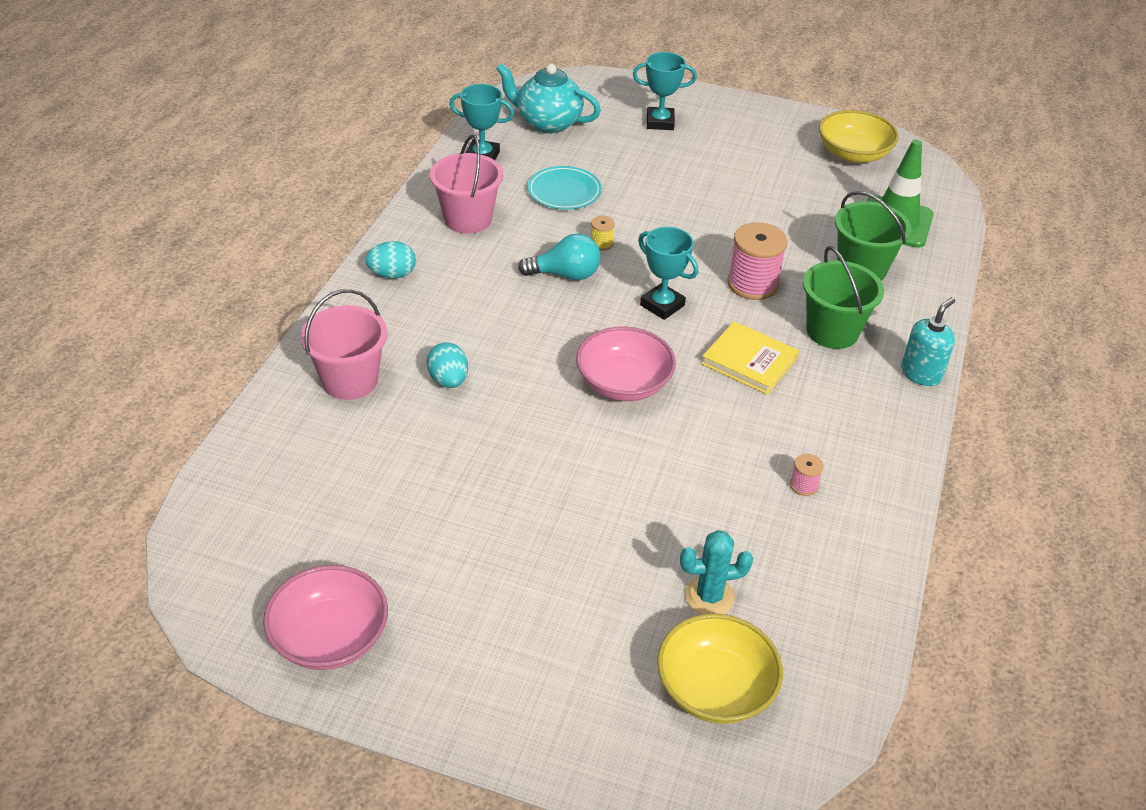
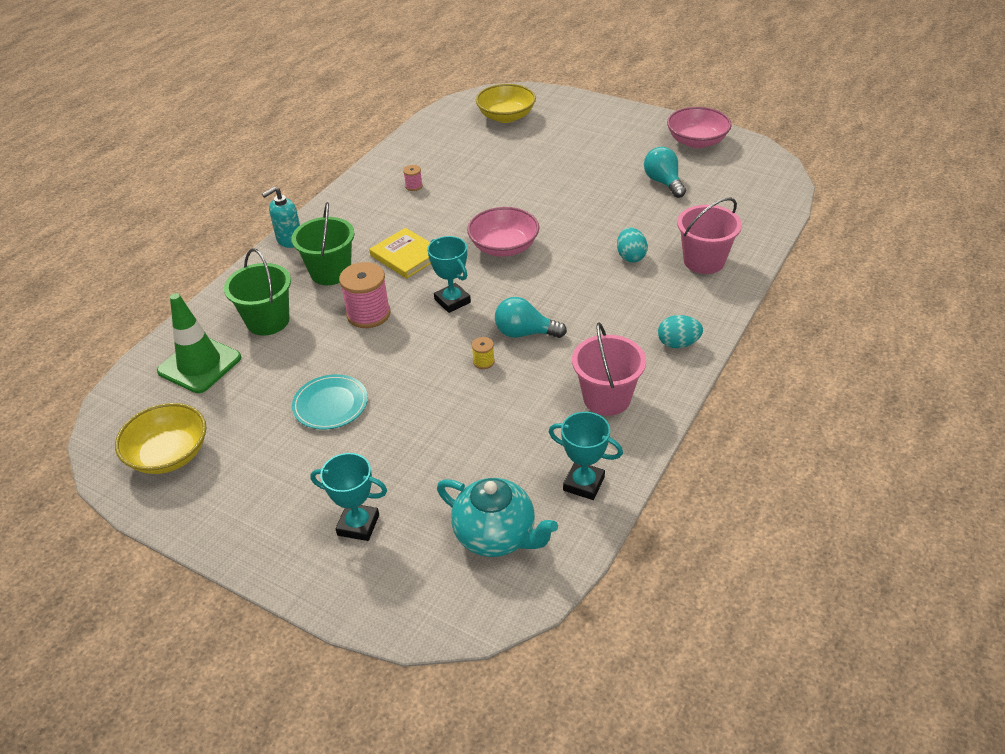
camera: 165 degrees left, 0 degrees up
turquoise plate [527,166,602,210] -> turquoise plate moved to [292,374,368,430]
turquoise cactus [680,530,753,614] -> none
none -> turquoise light bulb [644,147,686,198]

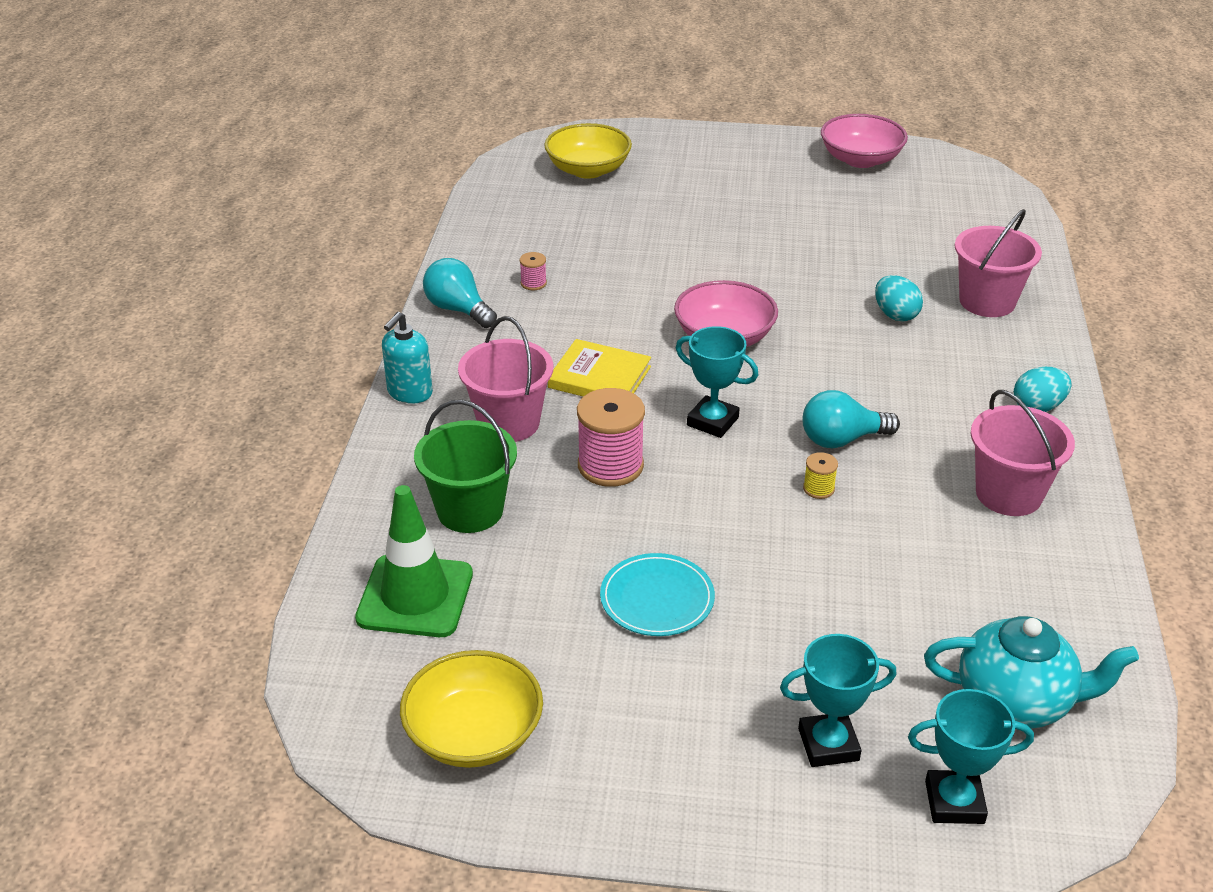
camera: 25 degrees left, 5 degrees down
green bucket [291,202,355,285] -> pink bucket [458,316,553,442]
turquoise trophy [549,412,623,500] -> turquoise trophy moved to [908,689,1034,824]
turquoise light bulb [644,147,686,198] -> turquoise light bulb moved to [423,258,497,328]

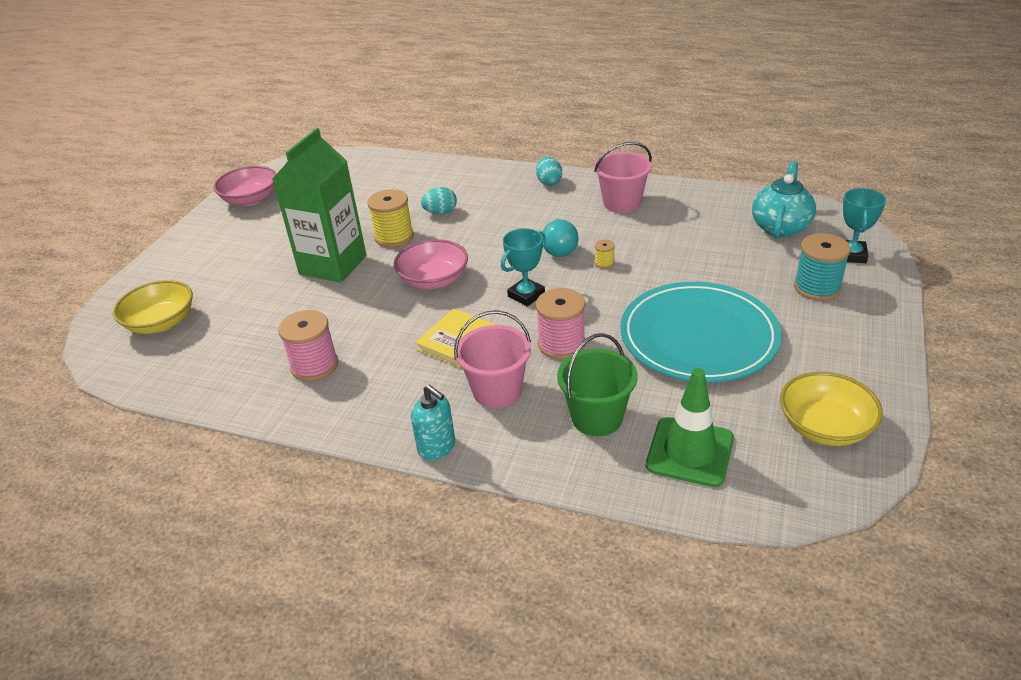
camera: 75 degrees left, 0 degrees up
turquoise light bulb [423,258,497,328] -> none
pink spool [520,252,547,290] -> pink spool [278,310,338,381], size x2.15
turquoise plate [600,553,715,636] -> turquoise plate [621,282,782,382], size x2.10
turquoise trophy [780,634,897,767] -> turquoise spool [794,233,851,301]
pink bucket [955,209,1042,317] -> none
none -> green carton [272,128,366,283]
none -> yellow spool [367,189,414,248]

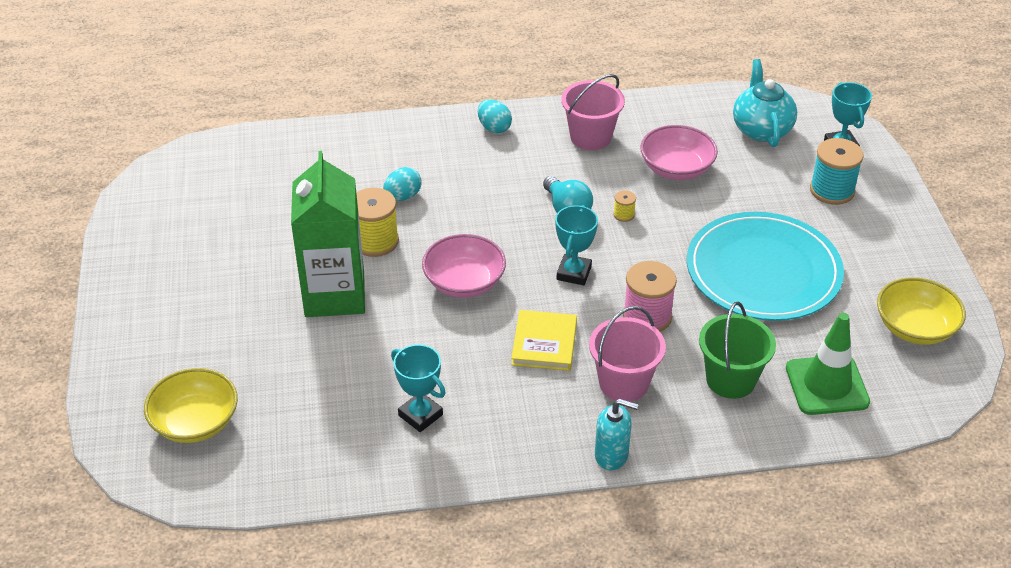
camera: 30 degrees left, 5 degrees up
pink bowl [214,166,276,206] -> pink bowl moved to [640,125,718,180]
pink spool [278,310,338,381] -> turquoise trophy [391,344,446,432]

